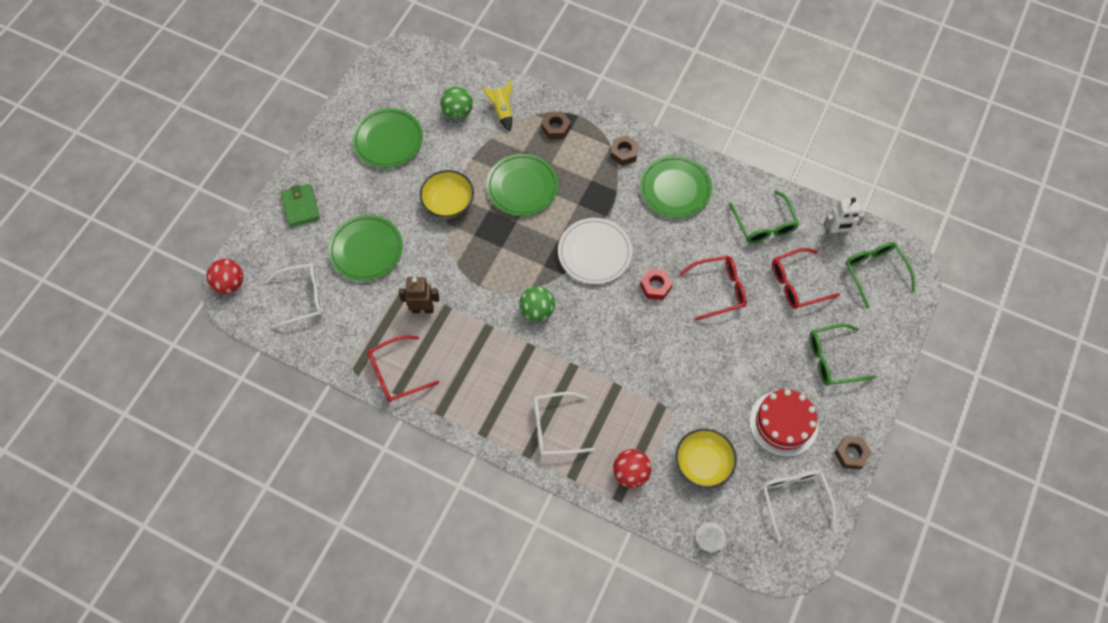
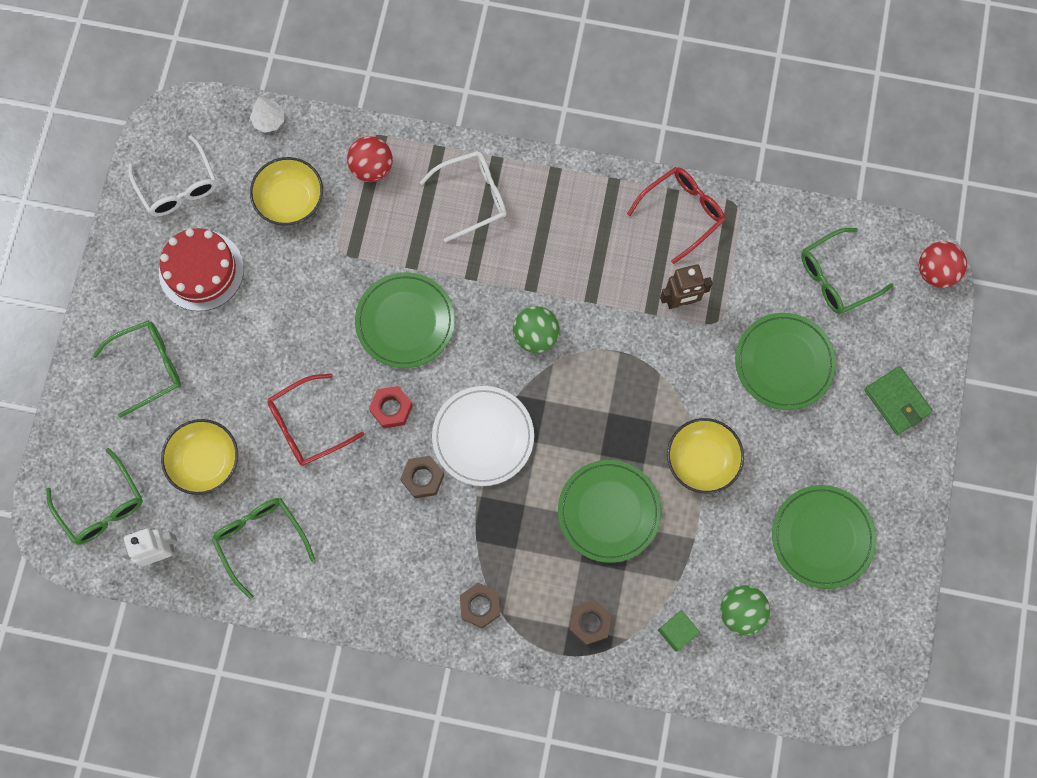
camera: 165 degrees right, 10 degrees up
white glasses [265,263,323,329] -> green glasses [801,228,893,314]
yellow rocket [483,80,512,132] -> green cube [658,610,700,652]
green plate [640,155,712,218] -> green plate moved to [355,272,455,368]
red glasses [772,248,840,309] -> yellow bowl [161,419,238,495]
brown nut [834,436,872,470] -> brown nut moved to [400,456,444,498]

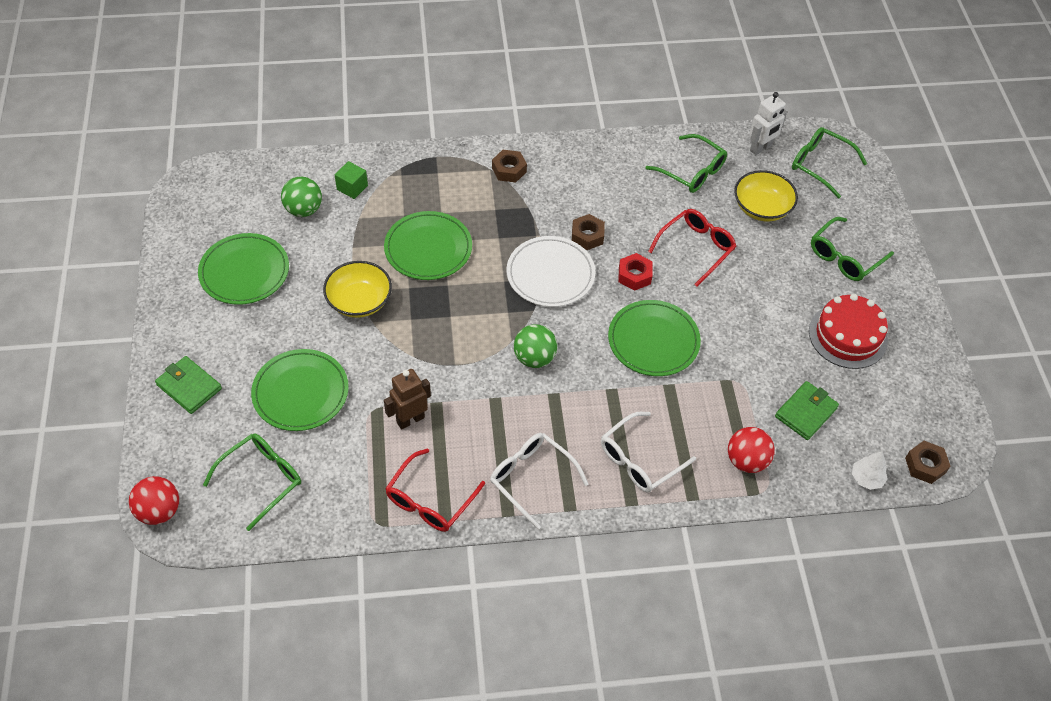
camera: 160 degrees right, 20 degrees down
white glasses [128,135,217,217] -> white glasses moved to [490,433,589,530]
yellow bowl [250,157,323,226] -> green wallet [775,381,839,440]
brown nut [569,600,612,645] -> brown nut moved to [905,441,951,484]

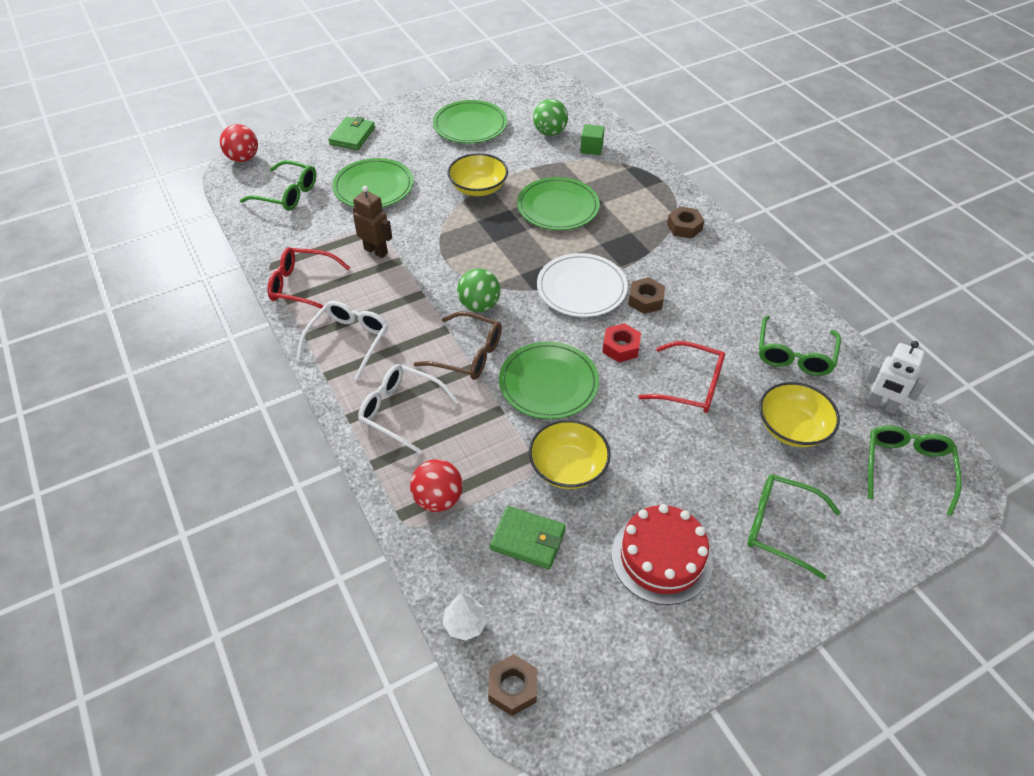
camera: 70 degrees right, 5 degrees down
none -> brown glasses [414,312,502,380]
none -> yellow bowl [529,420,611,489]

